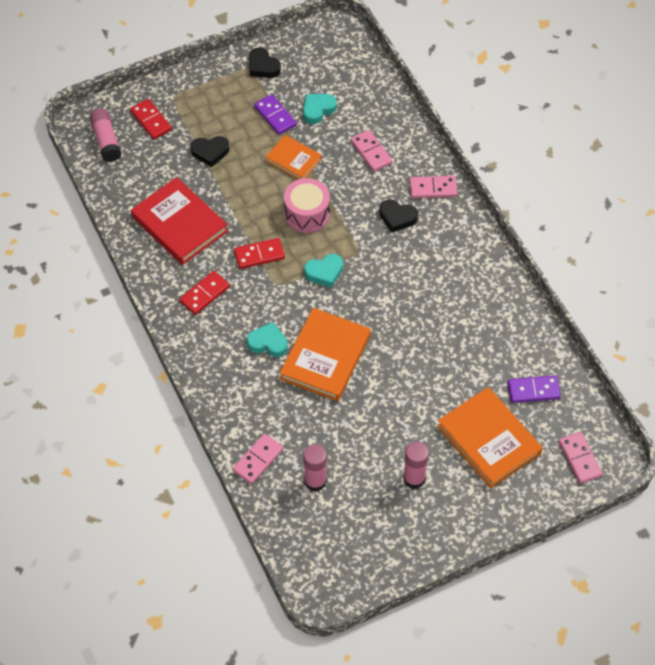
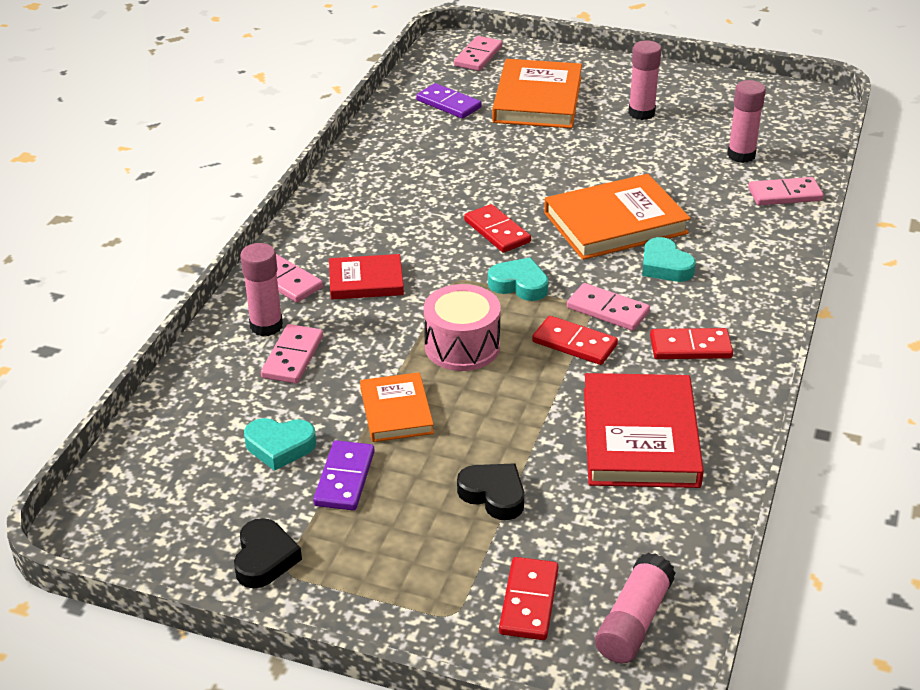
camera: 135 degrees left, 20 degrees down
black heart [379,199,418,232] -> red book [329,254,404,300]
none -> pink glue stick [240,243,283,336]
none -> red domino [464,204,531,253]
none -> pink domino [567,283,650,331]

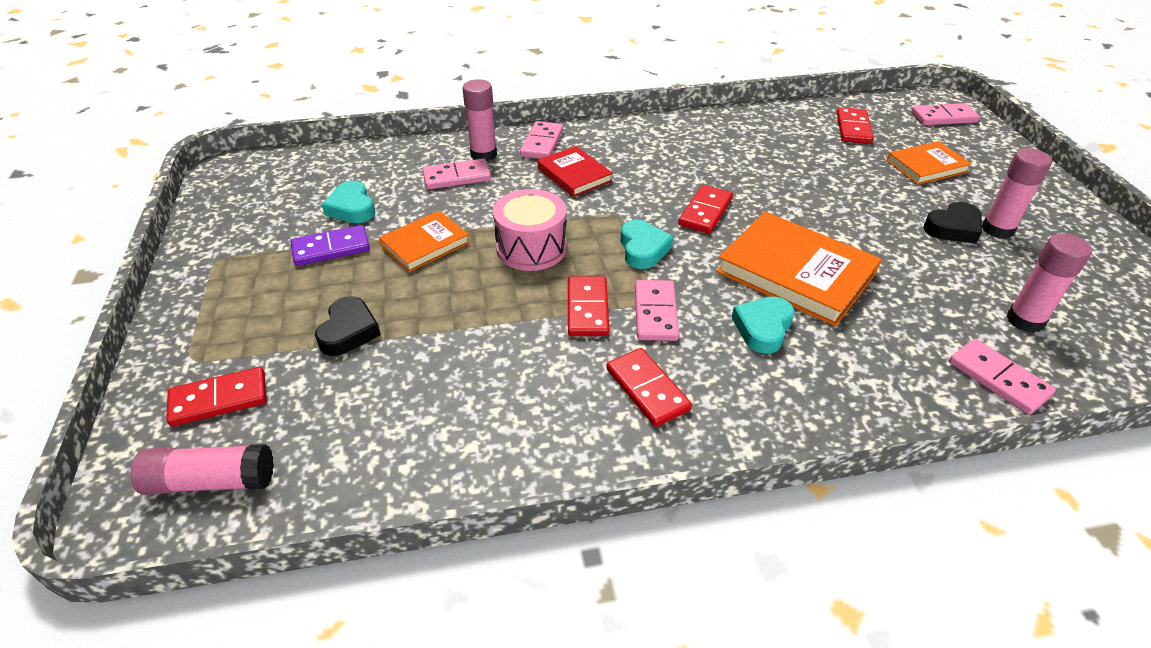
camera: 60 degrees right, 5 degrees up
black heart [234,518,302,588] -> black heart moved to [923,202,982,244]
purple domino [416,83,481,119] -> red domino [837,107,874,144]
orange book [492,59,582,128] -> orange book [887,141,972,185], size x0.58
red book [584,373,704,488] -> none

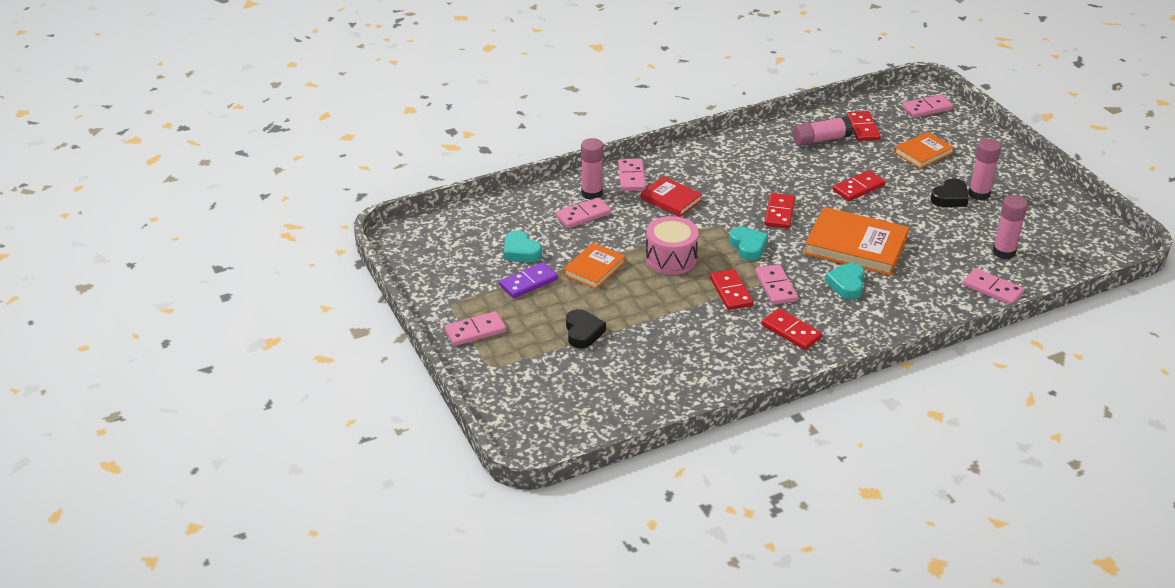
camera: 15 degrees left, 5 degrees down
pink glue stick [130,444,274,495] -> pink glue stick moved to [793,116,853,146]
red domino [166,367,266,427] -> red domino moved to [833,170,885,201]
none -> pink domino [444,311,506,346]

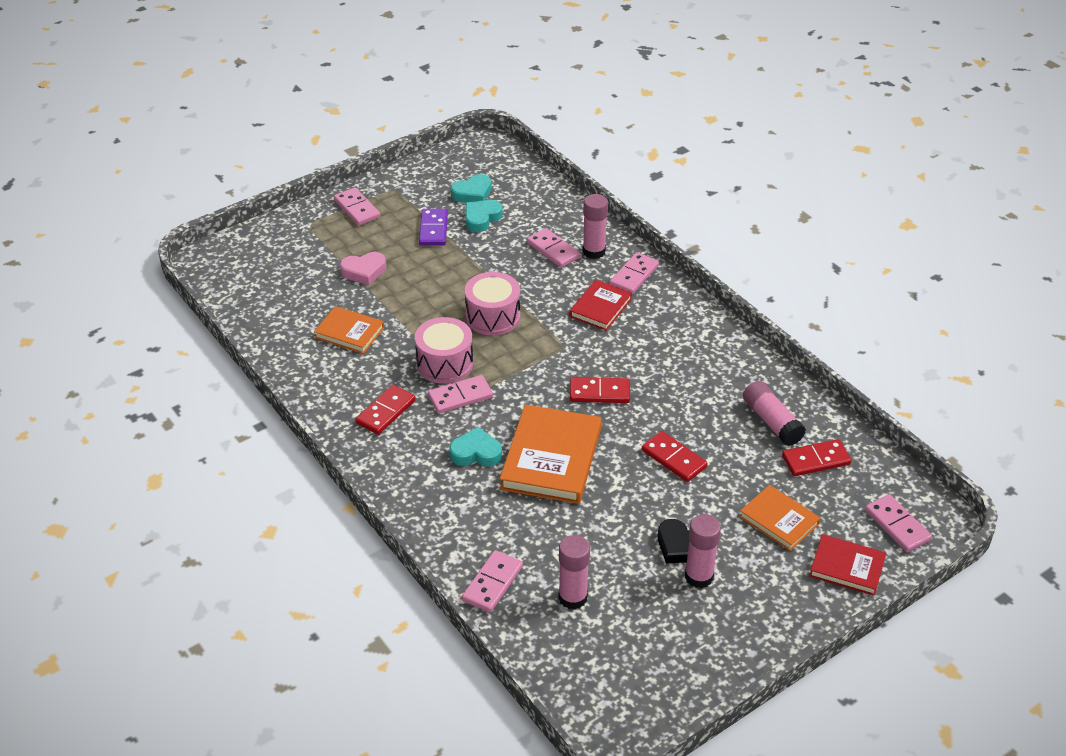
camera: 80 degrees right, 5 degrees up
purple domino [499,262,558,298] -> purple domino turned 45 degrees clockwise [419,209,448,246]
orange book [563,243,626,289] -> orange book moved to [314,306,384,354]
black heart [566,309,606,349] -> pink heart [340,252,386,285]
pink domino [618,159,646,191] -> pink domino turned 45 degrees counterclockwise [609,252,659,294]
red domino [710,269,753,310] -> pink drum [415,317,473,384]
turquoise heart [729,227,768,261] -> turquoise heart moved to [451,174,491,203]
none -> red book [809,534,886,596]

